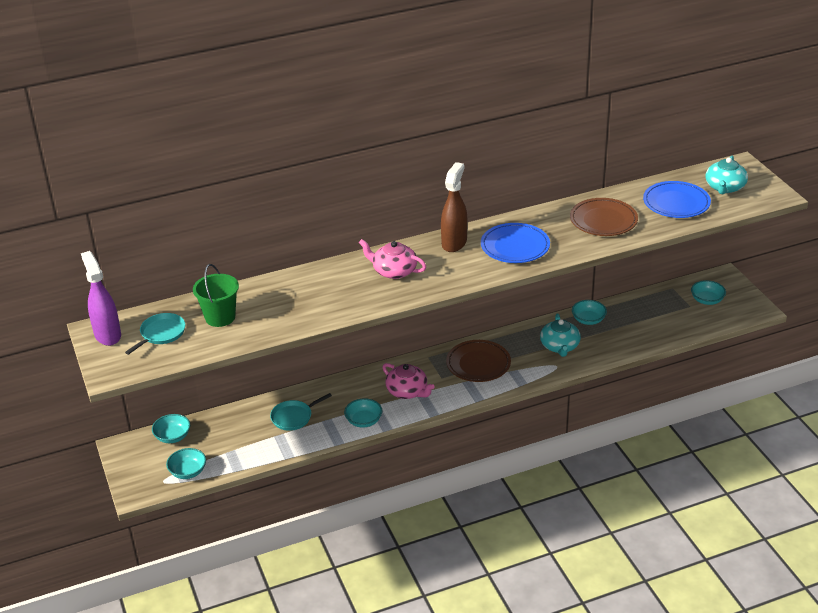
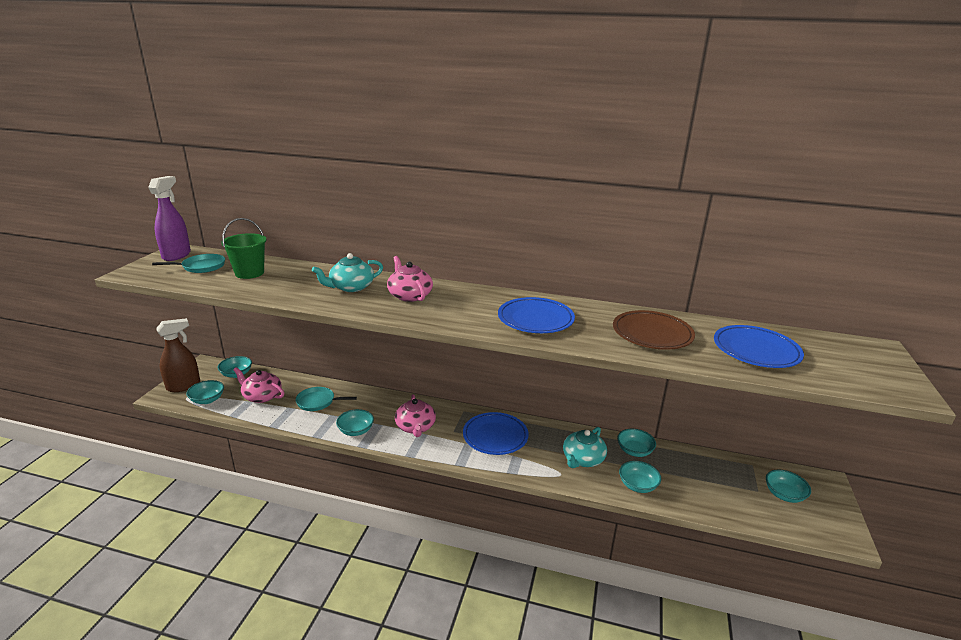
camera: 35 degrees right, 10 degrees down
brown spray bottle [441,162,468,252] -> brown spray bottle moved to [156,318,200,392]
brown plate [446,340,511,382] -> blue plate [463,412,529,455]
turquoise teapot [705,156,748,194] -> turquoise teapot moved to [312,253,383,292]
none -> pink teapot [233,367,284,403]
none -> turquoise bowl [619,461,661,493]

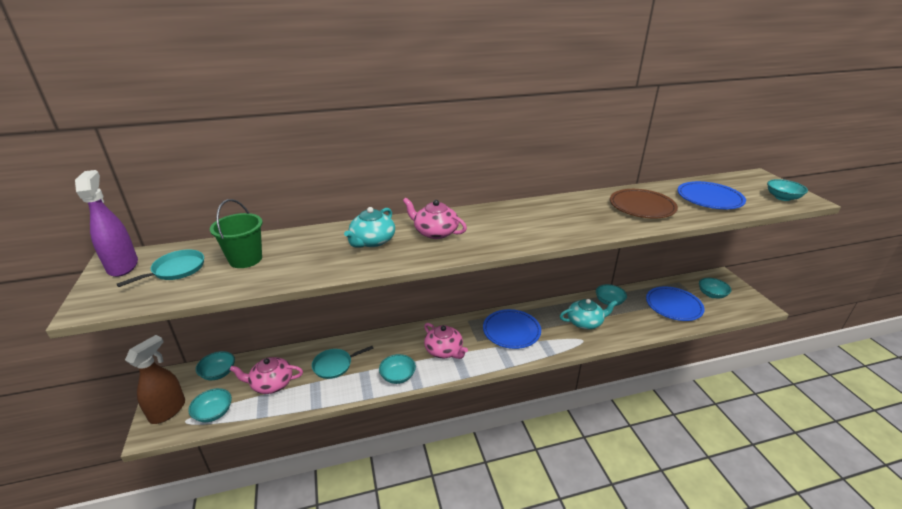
camera: 30 degrees left, 5 degrees up
blue plate [498,297,575,333] -> blue plate moved to [646,286,704,321]
turquoise teapot [563,427,607,468] -> turquoise teapot turned 105 degrees counterclockwise [560,299,618,329]
turquoise bowl [619,461,661,493] -> turquoise bowl moved to [767,179,808,201]

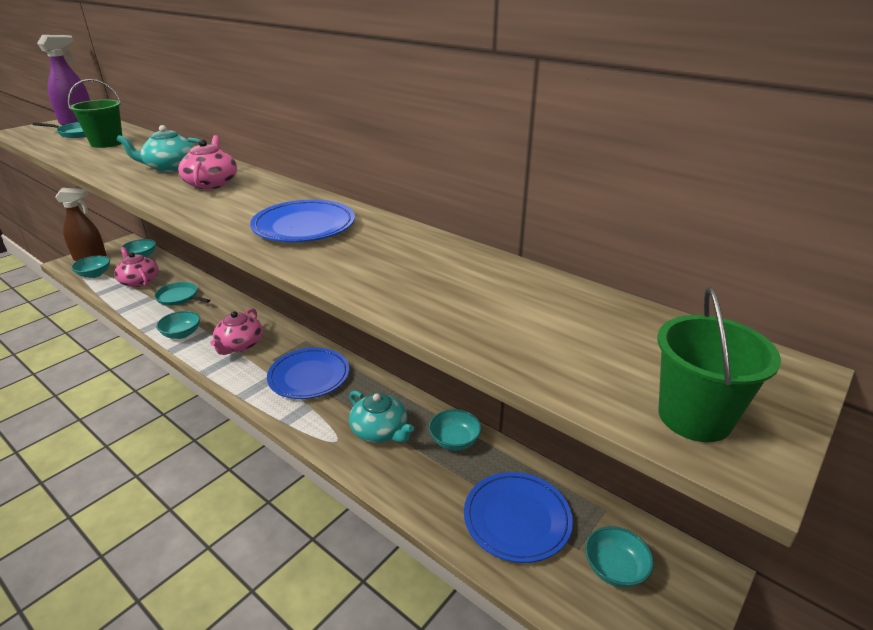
camera: 55 degrees right, 0 degrees up
brown plate [610,189,678,219] -> none
blue plate [677,181,746,209] -> blue plate moved to [250,200,355,242]
turquoise bowl [767,179,808,201] -> green bucket [658,287,781,442]

